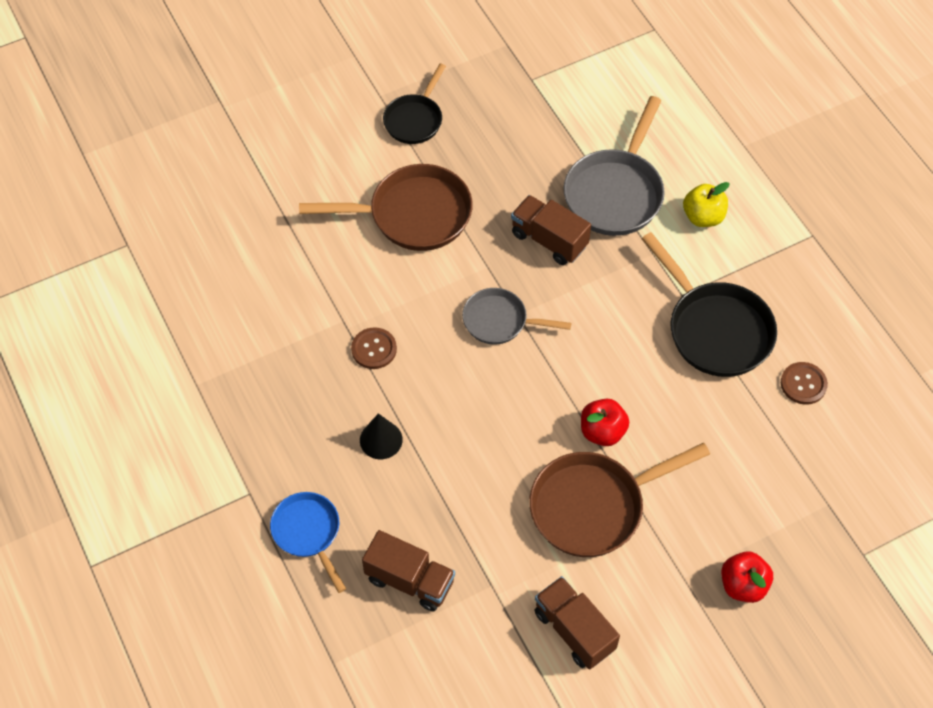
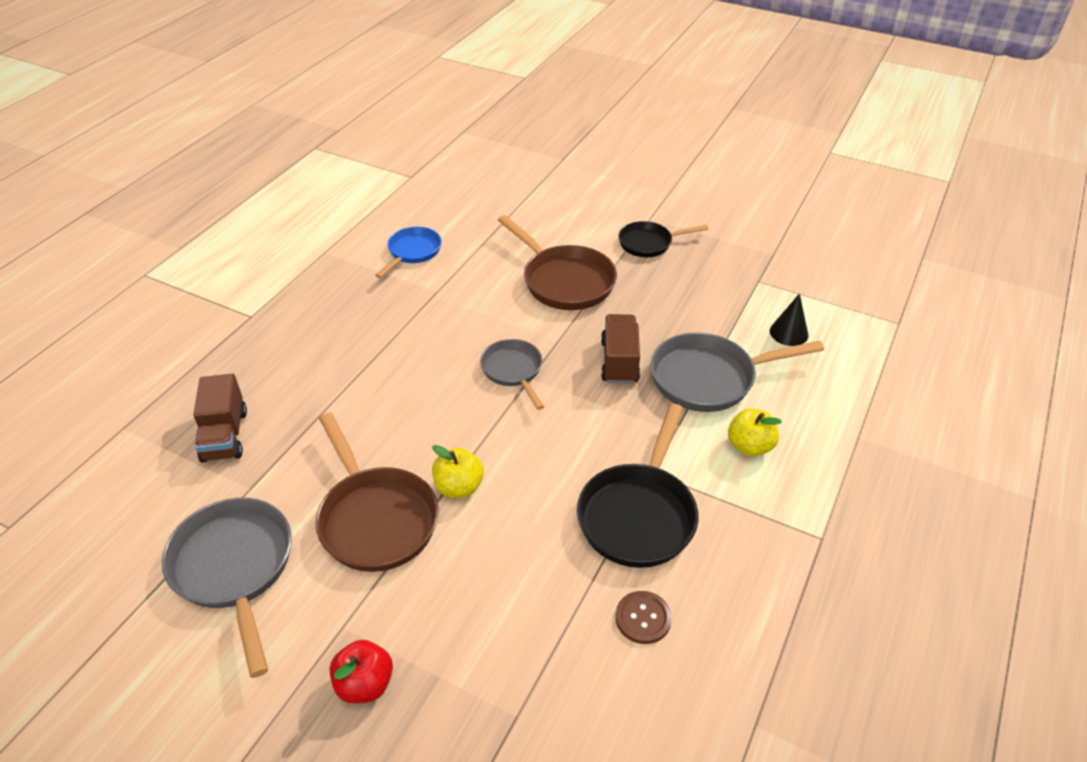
camera: 55 degrees right, 15 degrees down
blue pan [270,492,346,593] -> blue pan moved to [375,227,442,278]
brown button [351,327,397,369] -> none
black cone [360,413,403,459] -> black cone moved to [770,293,809,346]
brown pan [529,443,710,557] -> brown pan turned 150 degrees counterclockwise [315,412,438,572]
brown truck [535,576,620,669] -> grey pan [162,498,292,678]
red apple [581,399,629,446] -> yellow apple [432,445,484,498]

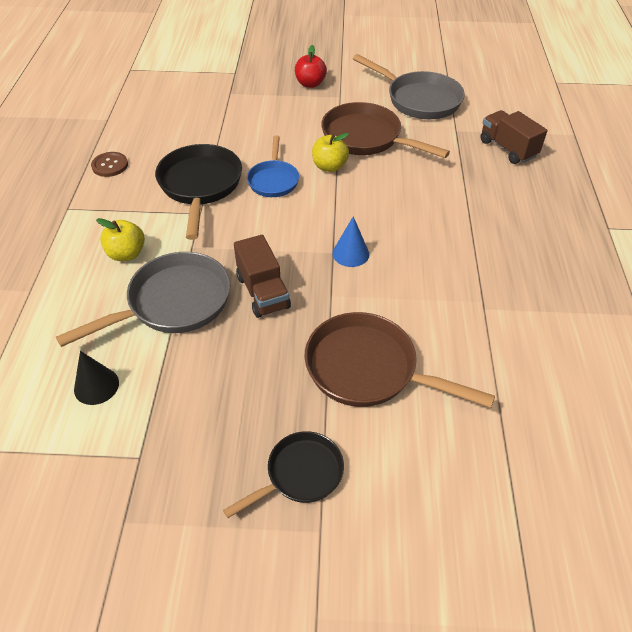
camera: 155 degrees right, 5 degrees up
blue pan [375,227,442,278] -> blue pan moved to [247,135,299,197]
grey pan [480,339,544,410] -> blue cone [332,216,369,267]
brown button [615,591,672,644] -> brown button moved to [91,152,128,177]

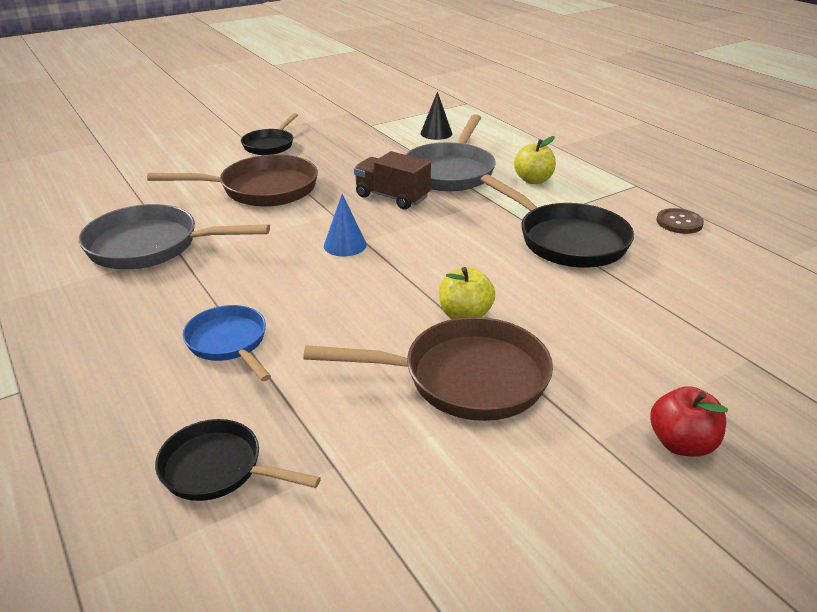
camera: 145 degrees right, 15 degrees down
blue pan [247,135,299,197] -> blue pan moved to [182,305,271,381]
grey pan [353,54,465,119] -> grey pan moved to [79,204,270,269]
brown truck [480,110,547,164] -> black pan [155,419,321,501]

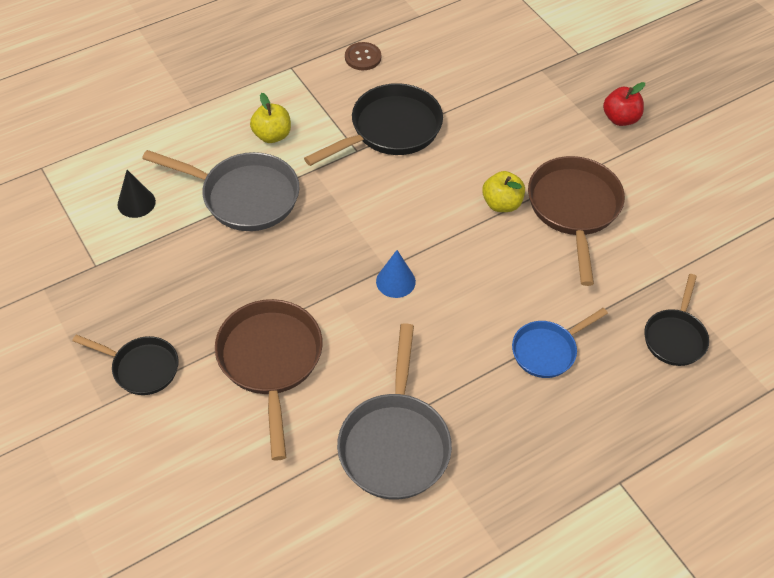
camera: 90 degrees left, 20 degrees up
brown truck [354,151,431,210] -> none

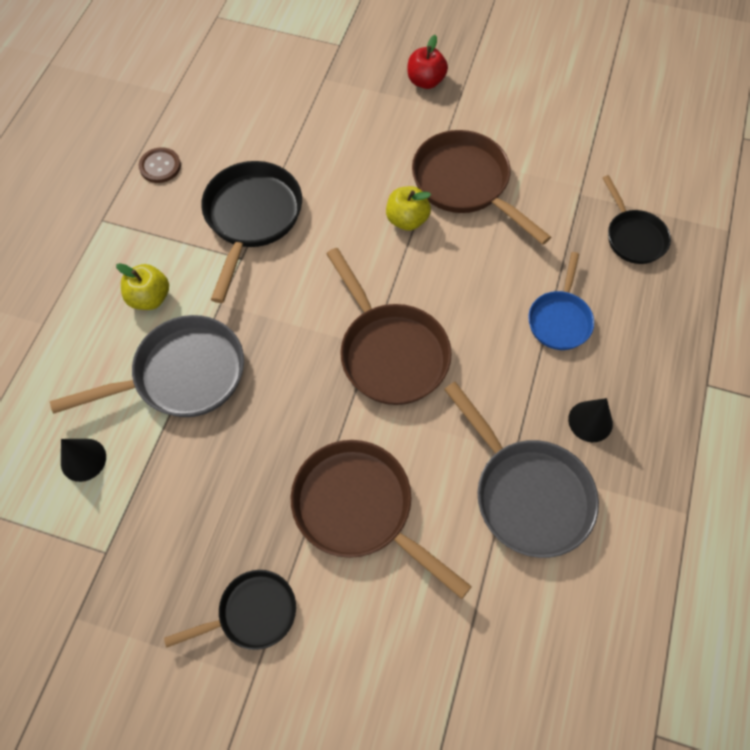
camera: 40 degrees left, 10 degrees up
blue cone [376,250,416,298] -> brown pan [326,248,452,405]
none -> black cone [568,398,613,442]

